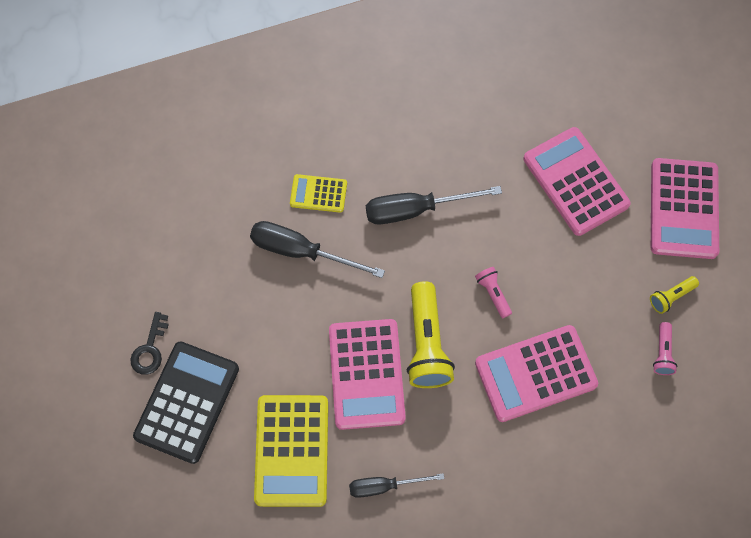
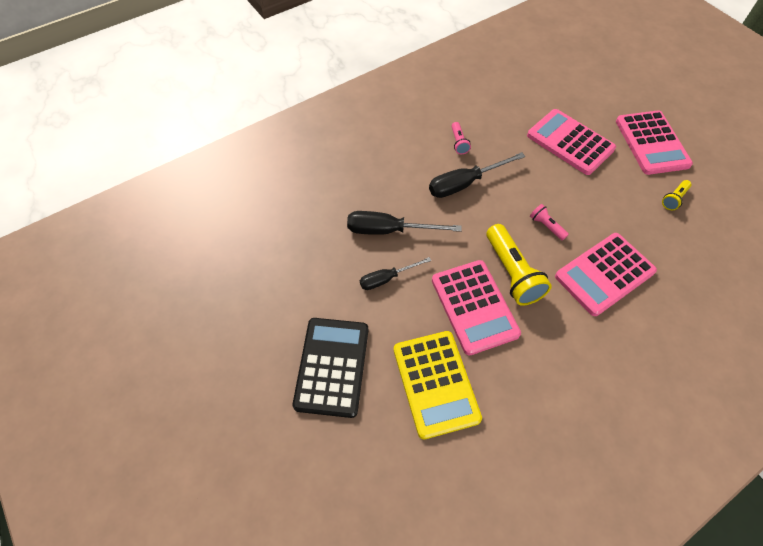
camera: 15 degrees left, 10 degrees down
black key [130,312,169,375] -> none
yellow calculator [290,174,347,213] -> none
black screwdriver [349,473,445,498] -> black screwdriver moved to [360,257,431,290]
pink flashlight [653,322,677,375] -> pink flashlight moved to [451,122,471,154]

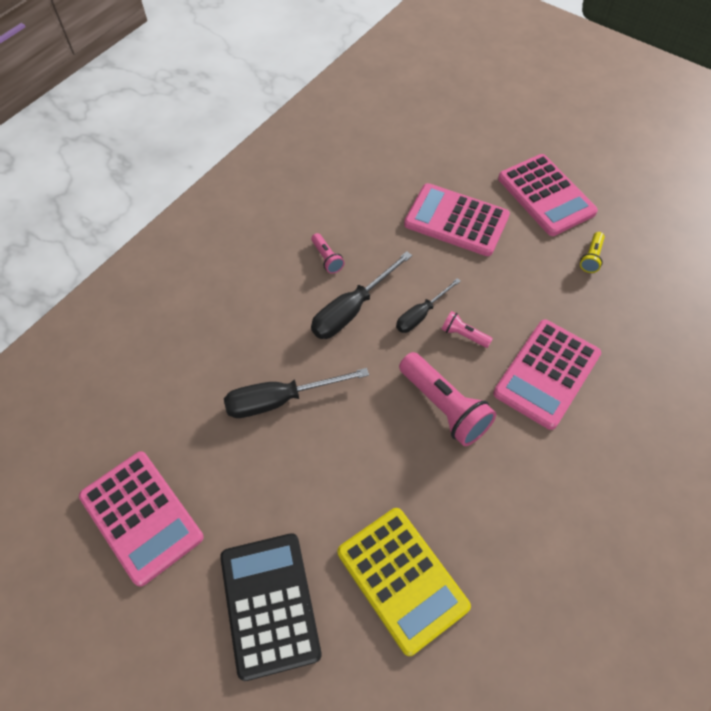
camera: 20 degrees left, 0 degrees up
black screwdriver [360,257,431,290] -> black screwdriver moved to [396,278,461,333]
pink calculator [432,260,521,356] -> pink calculator moved to [79,451,204,587]
yellow flashlight [487,224,552,306] -> pink flashlight [399,352,496,446]

